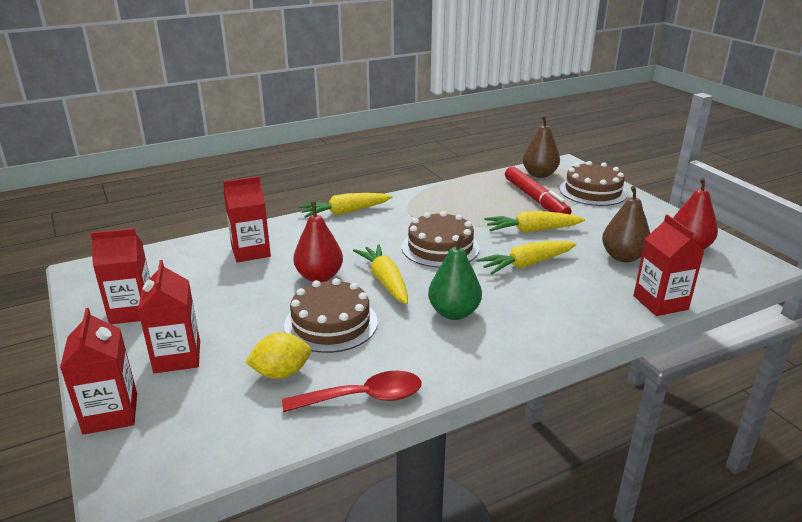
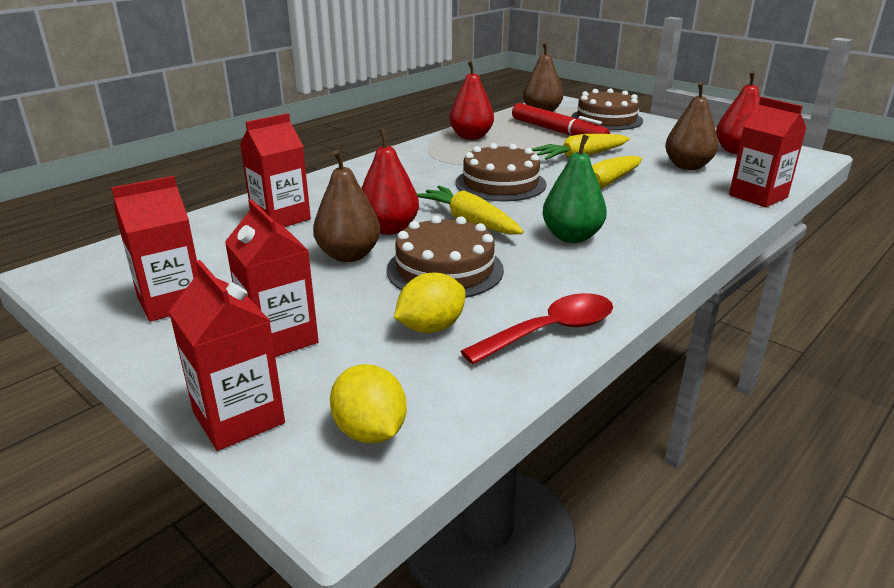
camera: 20 degrees left, 0 degrees up
yellow carrot [298,193,393,218] -> none
none -> brown pear [313,150,380,262]
none -> yellow lemon [330,364,407,443]
none -> red pear [449,60,494,140]

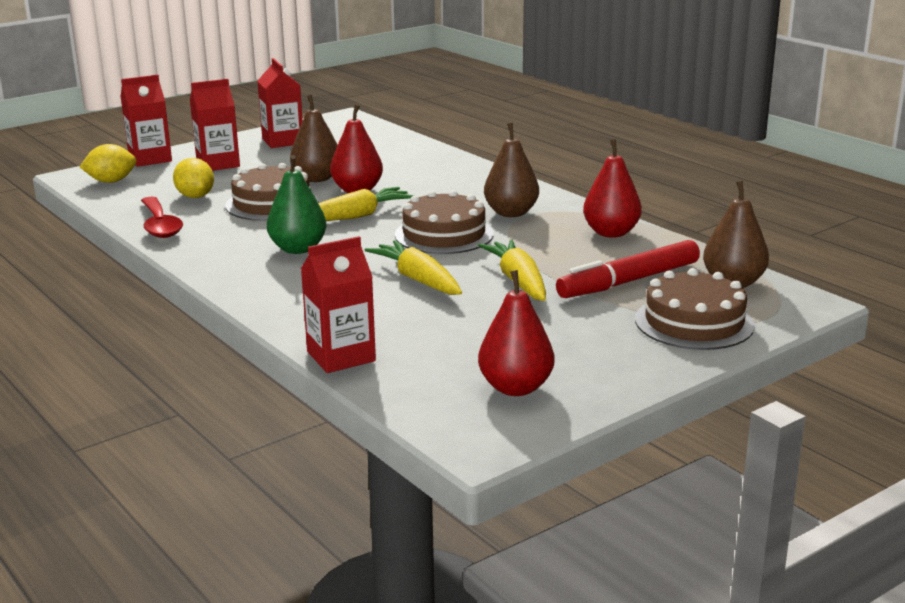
camera: 100 degrees right, 5 degrees down
red carton [240,113,311,227] -> none
brown pear [665,82,718,170] -> brown pear moved to [484,123,539,217]

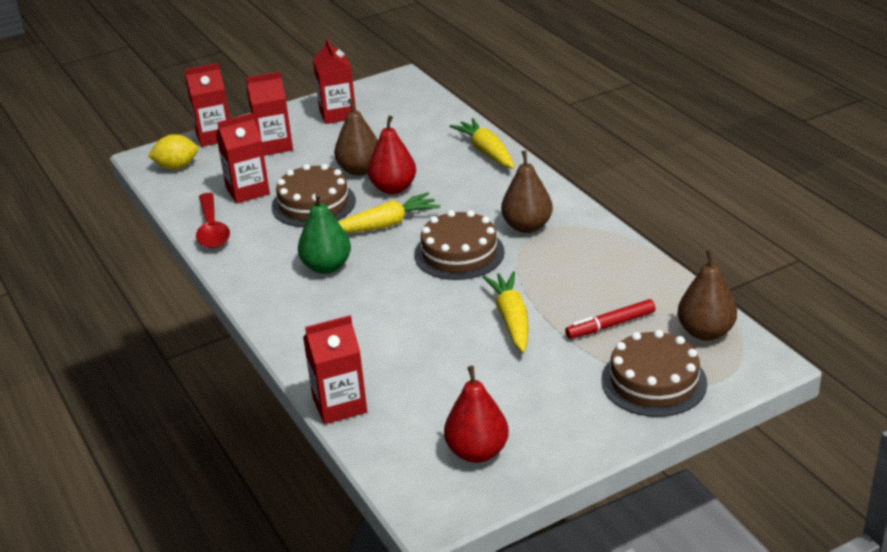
camera: 10 degrees right, 10 degrees up
yellow lemon [173,158,214,198] -> red carton [216,113,270,204]
yellow carrot [365,240,462,295] -> yellow carrot moved to [449,118,514,169]
red marker [556,240,700,298] -> red marker [565,299,656,339], size x0.64
red pear [583,139,642,238] -> none

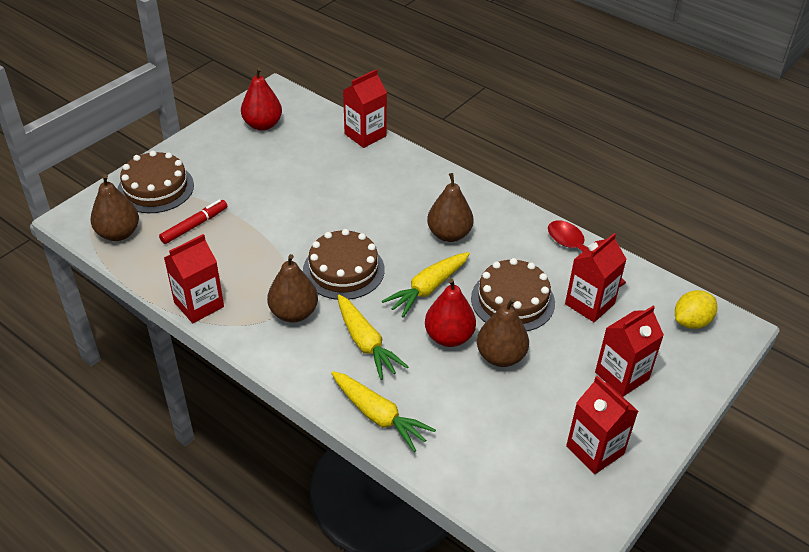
camera: 155 degrees right, 10 degrees up
red carton [185,63,230,147] -> red carton moved to [164,234,224,323]
green pear [298,193,351,274] -> brown pear [427,173,474,242]
yellow carrot [482,271,529,353] -> yellow carrot moved to [338,294,408,380]

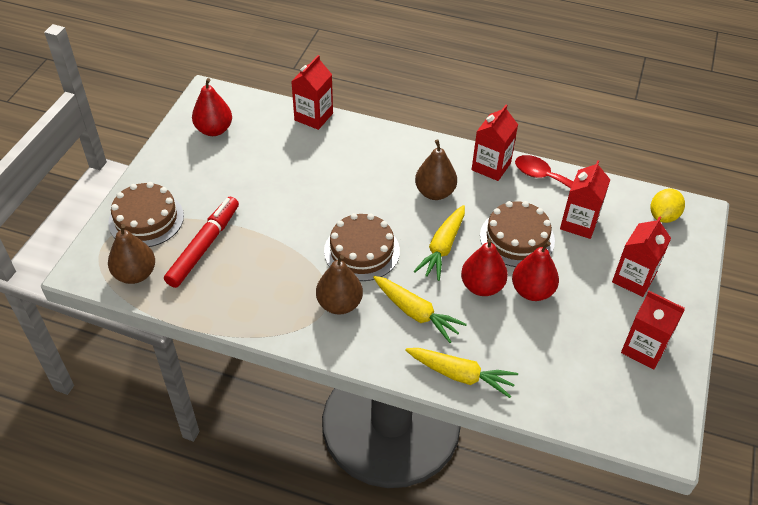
camera: 20 degrees left, 5 degrees up
red marker [159,199,227,244] -> red marker [164,197,239,288], size x1.57
red carton [164,234,224,323] -> red carton moved to [472,105,518,181]
brown pear [477,298,529,367] -> red pear [512,241,559,301]

